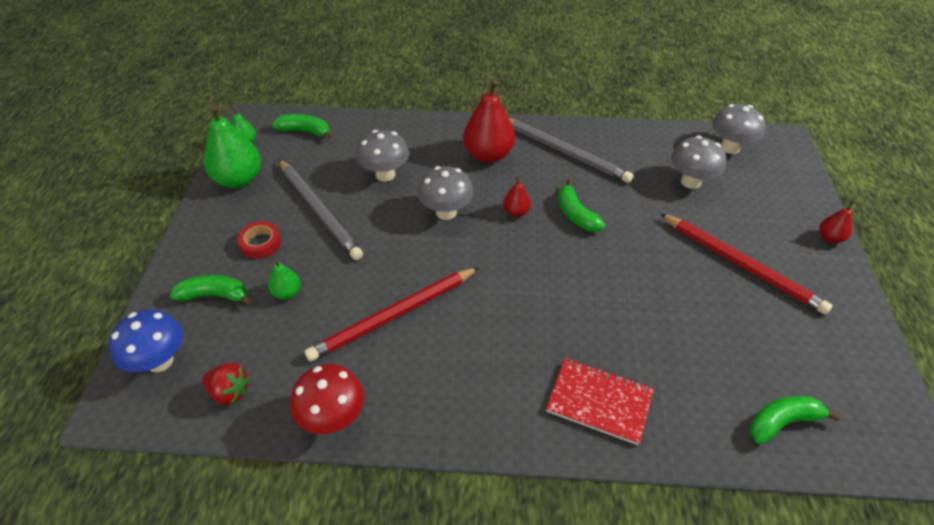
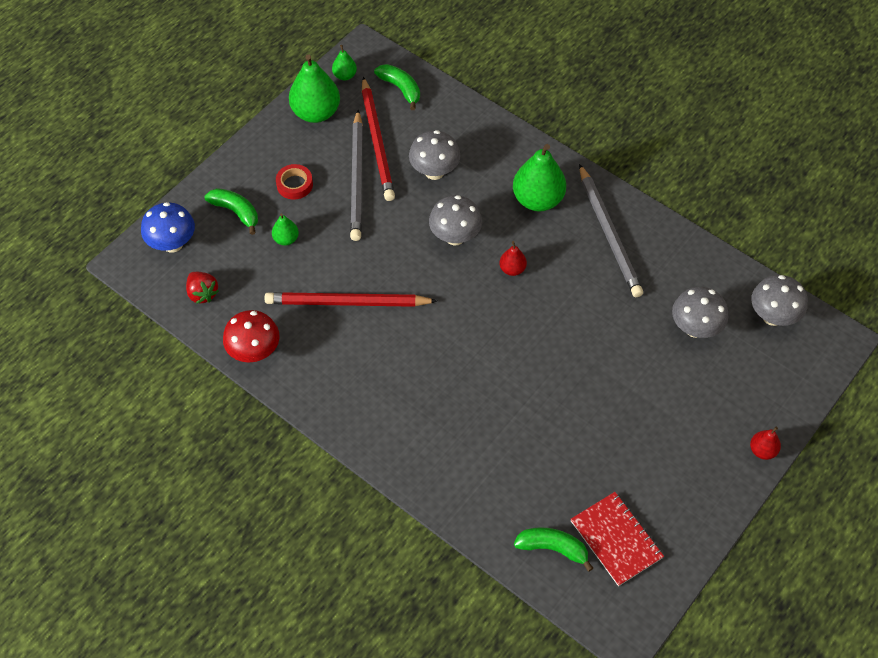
camera: 35 degrees right, 10 degrees up
red pear [463,80,515,163] -> green pear [513,144,566,211]
red notebook [546,358,654,445] -> red notebook moved to [570,492,664,586]
green banana [558,180,605,232] -> none
red pencil [659,213,833,315] -> red pencil moved to [362,77,395,201]

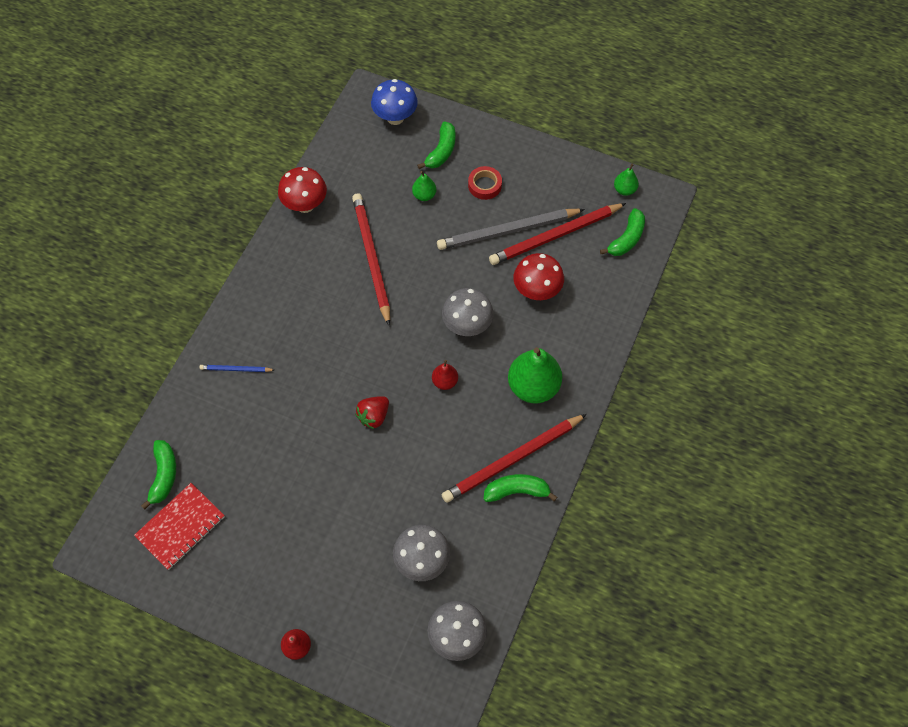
camera: 75 degrees right, 5 degrees up
red strawberry [186,272,219,304] -> red strawberry moved to [355,396,389,429]
green pear [289,54,340,123] -> none
grey mushroom [409,130,460,180] -> red mushroom [513,253,564,300]
grey pencil [579,164,643,297] -> red pencil [441,414,587,503]
none -> blue pencil [199,365,274,372]
none -> green banana [483,474,557,502]

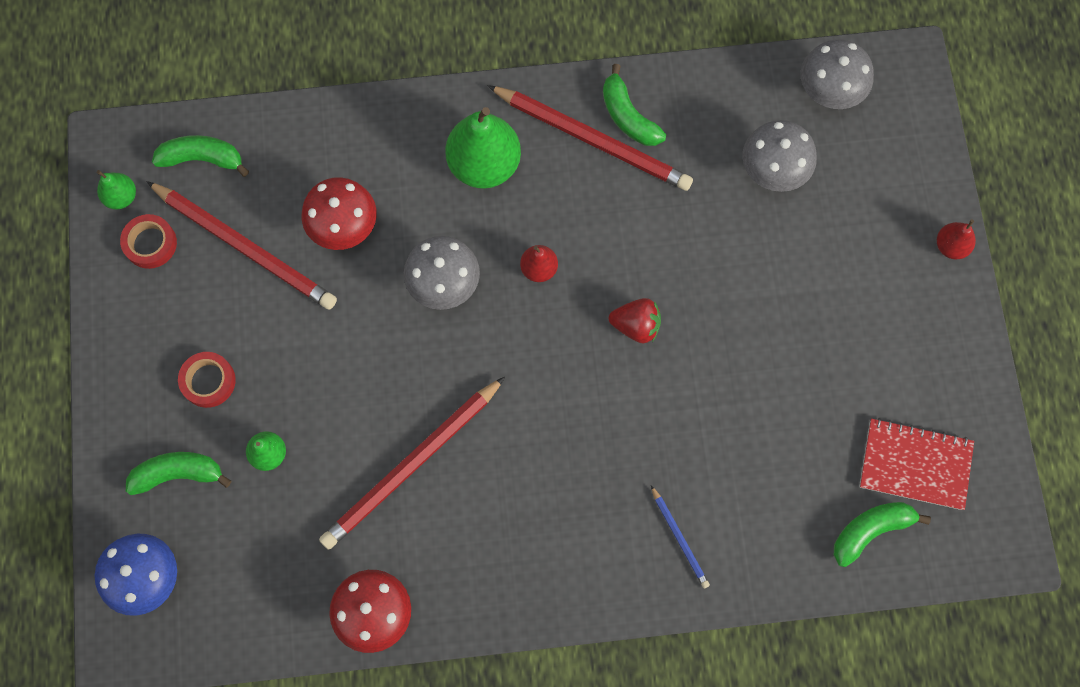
camera: 120 degrees left, 10 degrees up
grey pencil [437,209,585,250] -> none
none -> red tape [120,214,177,269]

